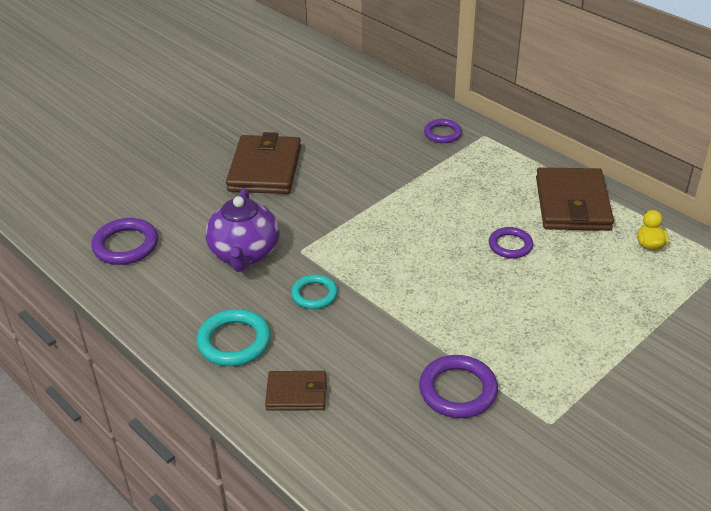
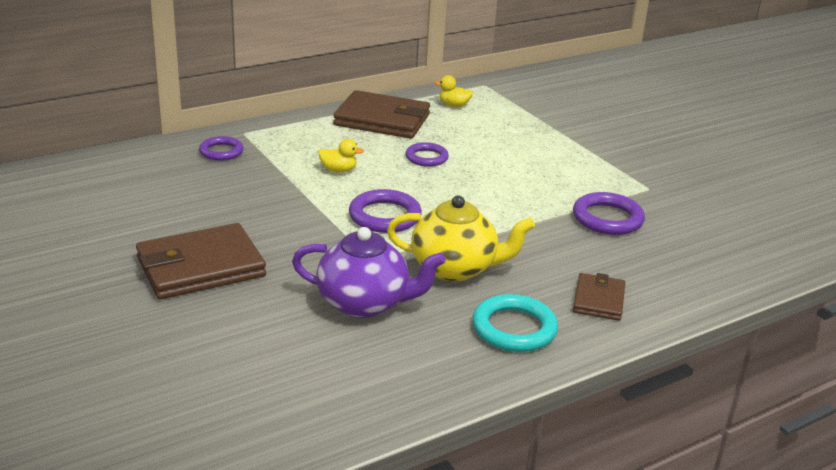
camera: 80 degrees left, 10 degrees down
purple ring [91,218,158,265] -> purple ring moved to [349,189,422,233]
brown wallet [226,132,301,194] -> brown wallet turned 45 degrees counterclockwise [136,223,266,299]
turquoise ring [291,274,338,309] -> yellow teapot [387,195,535,281]
none -> yellow duck [318,139,364,172]

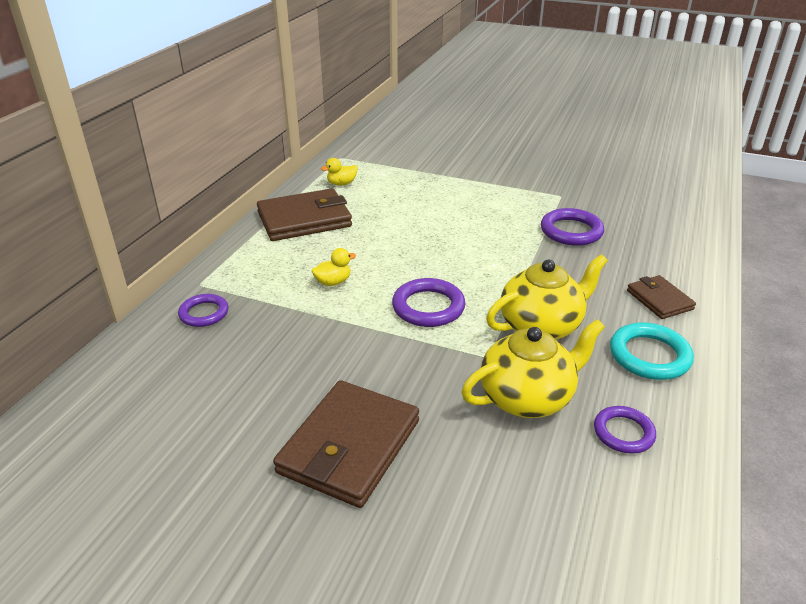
camera: 35 degrees left, 5 degrees up
purple teapot [292,227,446,318] -> yellow teapot [461,319,605,418]
purple ring [406,142,449,167] -> purple ring moved to [594,406,656,454]

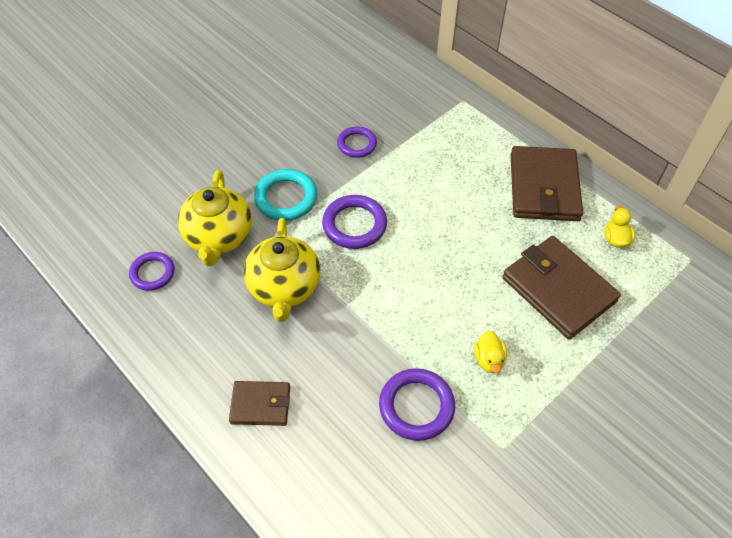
camera: 115 degrees right, 20 degrees up
purple ring [178,294,228,327] -> purple ring moved to [337,126,377,158]
brown wallet [273,380,419,508] -> brown wallet moved to [502,236,621,339]
yellow duck [312,248,356,286] -> yellow duck moved to [474,331,507,373]
turquoise ring [610,323,694,380] -> turquoise ring moved to [254,169,317,221]

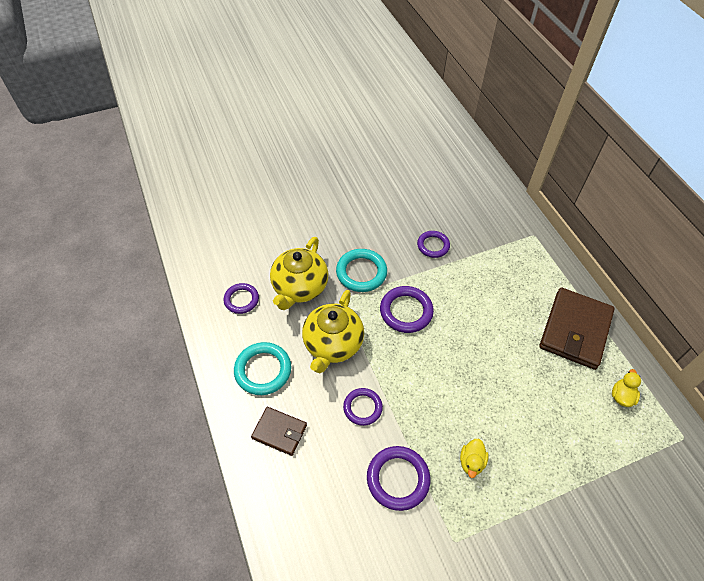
camera: 20 degrees right, 0 degrees up
brown wallet [502,236,621,339] -> none
none -> turquoise ring [234,342,291,395]
none -> purple ring [343,388,383,426]

